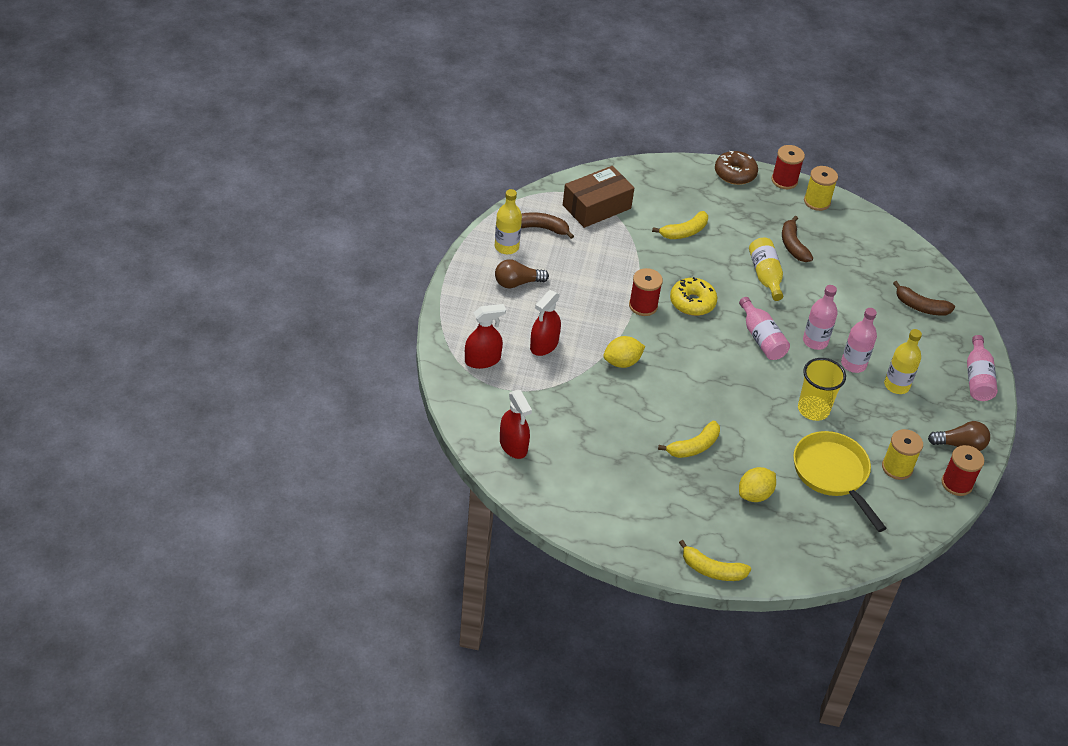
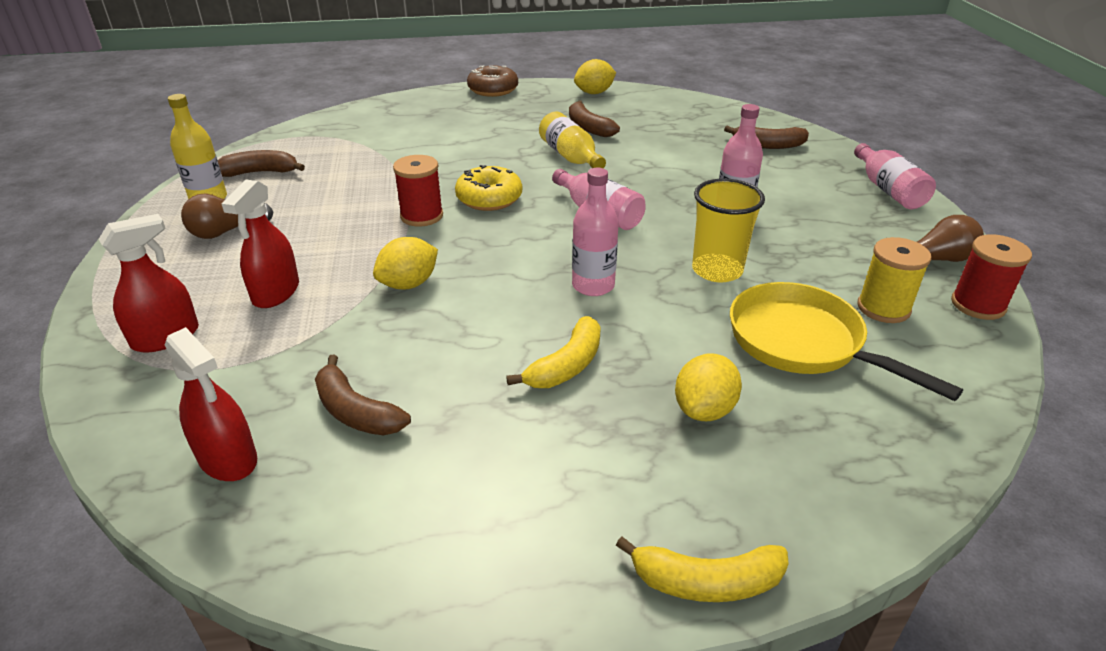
camera: 15 degrees left, 10 degrees down
brown box [563,166,634,228] -> none
yellow banana [652,211,708,239] -> none
red spool [771,145,805,189] -> none
pink bottle [803,285,838,350] -> pink bottle moved to [572,168,619,296]
yellow spool [804,166,838,211] -> yellow lemon [574,59,616,94]
yellow bottle [884,329,922,394] -> none
none -> brown banana [315,354,411,436]

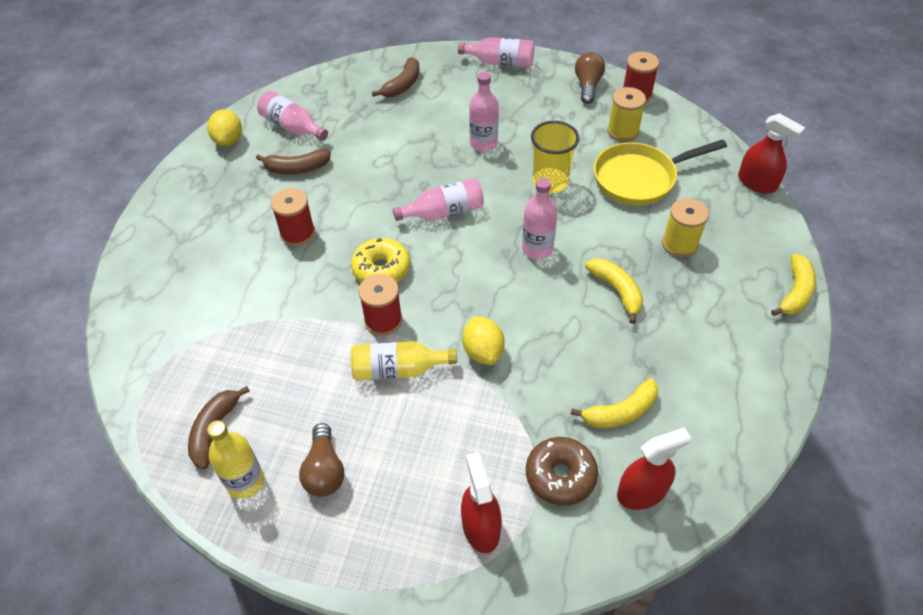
camera: 65 degrees left, 15 degrees up
red spray bottle [222,179,299,308] -> red spray bottle moved to [738,113,805,193]
brown banana [315,354,411,436] -> yellow banana [571,379,658,428]
brown donut [467,65,518,97] -> brown donut moved to [526,437,598,506]
yellow bottle [539,112,606,168] -> yellow bottle moved to [351,341,457,381]
yellow lemon [675,354,742,421] -> yellow spool [662,198,709,257]
none -> pink bottle [257,91,328,141]
none -> red spool [271,188,315,246]

